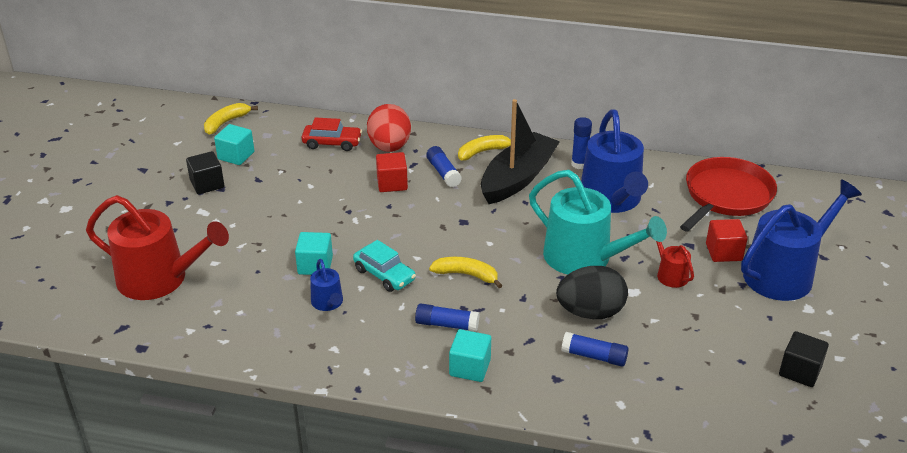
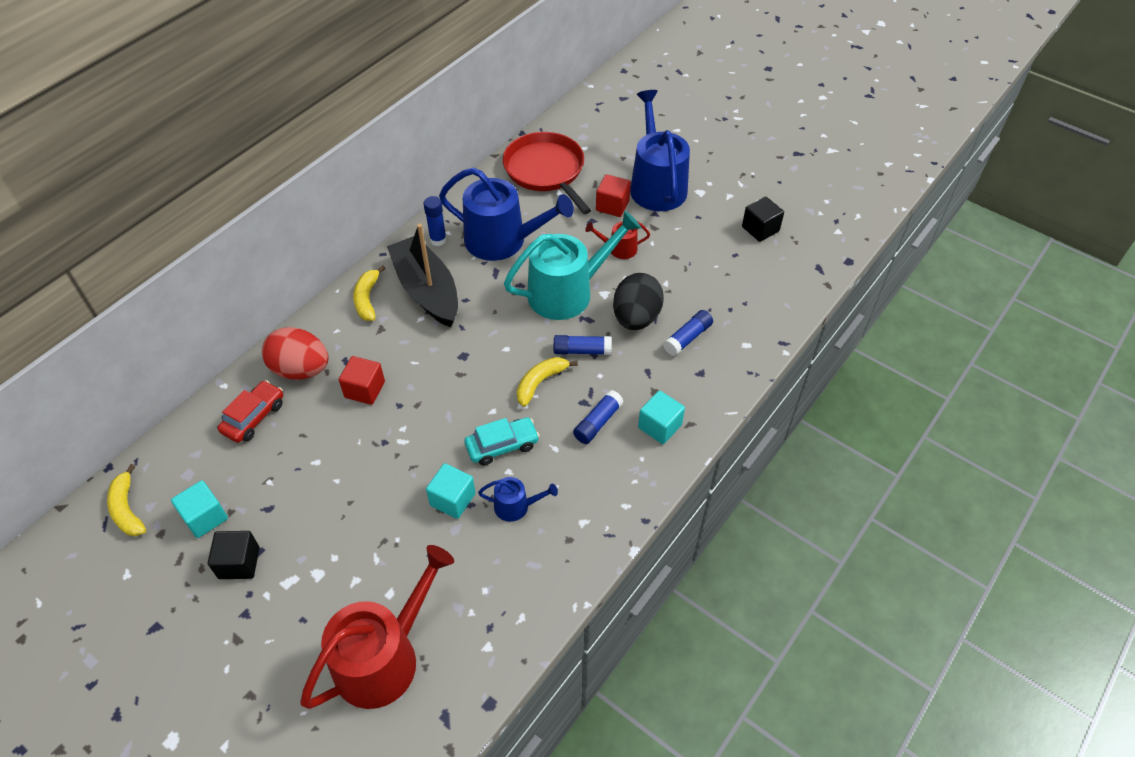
camera: 65 degrees left, 15 degrees up
blue glue stick [426,146,462,187] -> blue glue stick moved to [554,335,612,355]

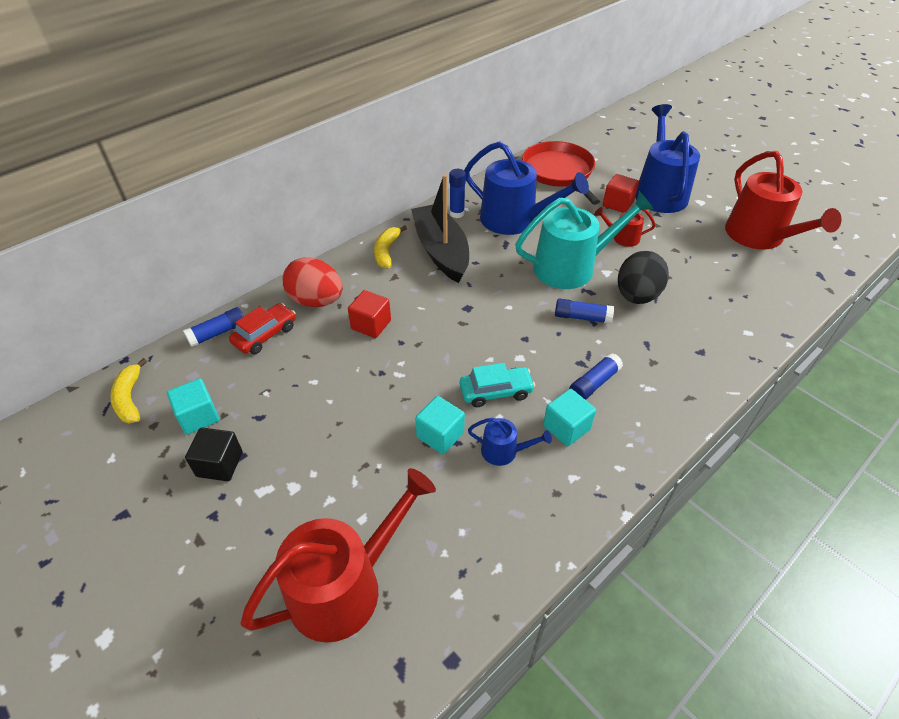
camera: 10 degrees right, 5 degrees down
yellow banana [517,357,578,407] -> none
turquoise cube [638,391,685,444] -> turquoise cube moved to [543,389,596,447]
blue glue stick [663,310,713,356] -> blue glue stick moved to [183,307,244,347]
black cube [742,197,784,242] -> red watering can [725,151,841,249]

